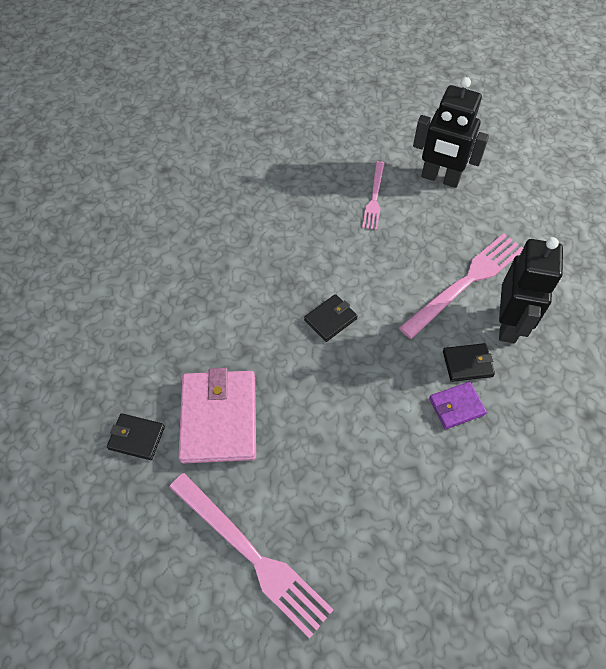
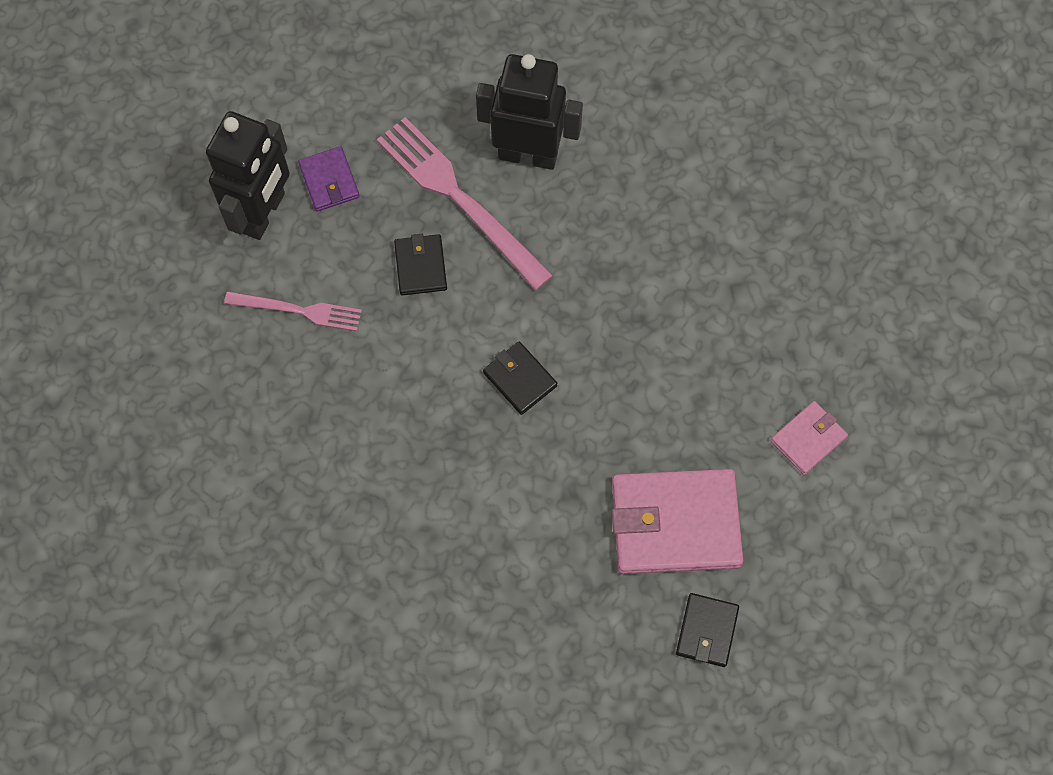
camera: 90 degrees left, 10 degrees up
pink fork [169,473,333,639] -> none
purple wallet [429,382,487,429] -> purple wallet moved to [298,146,360,211]
black wallet [443,343,495,382] -> black wallet moved to [394,234,447,295]
none -> pink wallet [771,401,848,475]

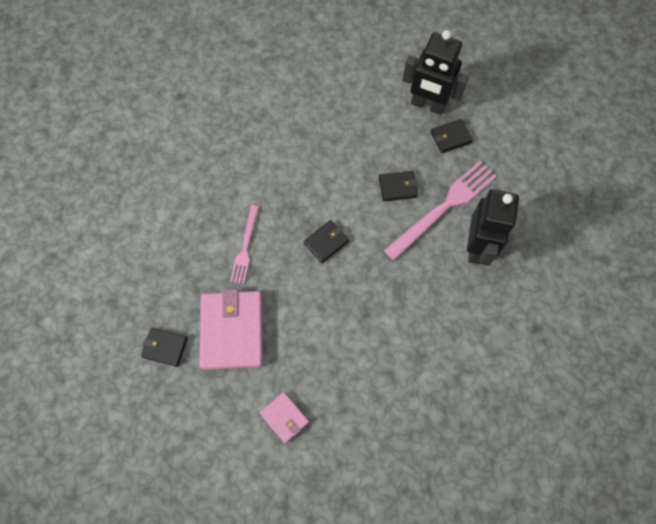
camera: 90 degrees right, 0 degrees up
pink fork [224,291,362,331] -> pink fork moved to [230,205,259,284]
purple wallet [298,146,360,211] -> black wallet [431,119,473,153]

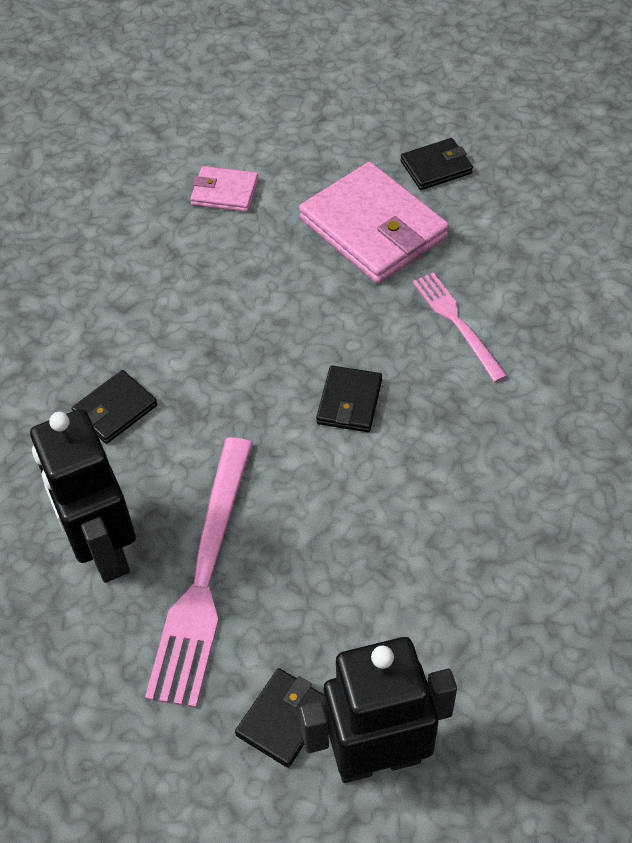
camera: 145 degrees right, 15 degrees down
black wallet [379,171,418,202] -> black wallet moved to [72,370,157,444]

